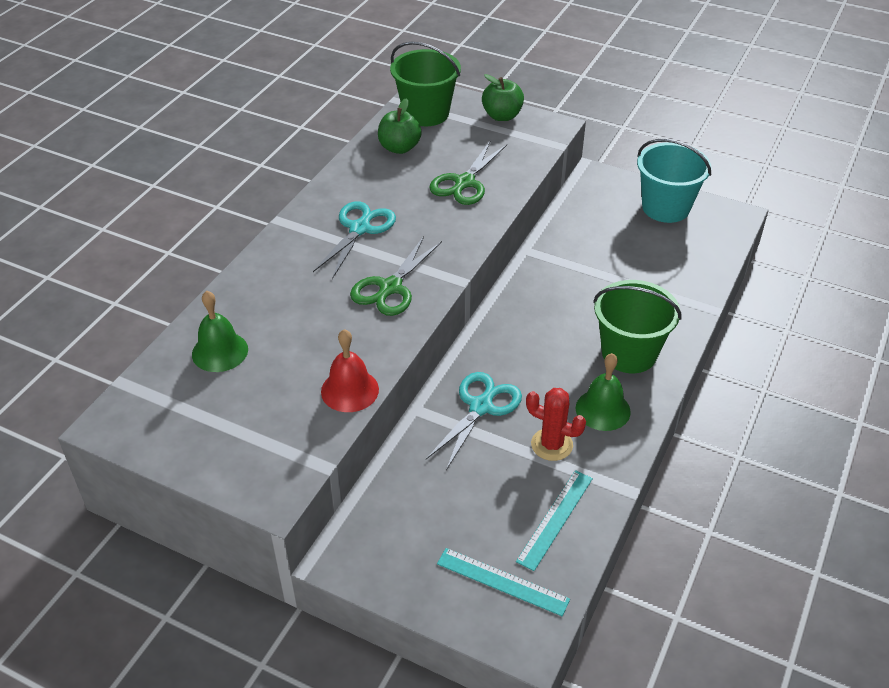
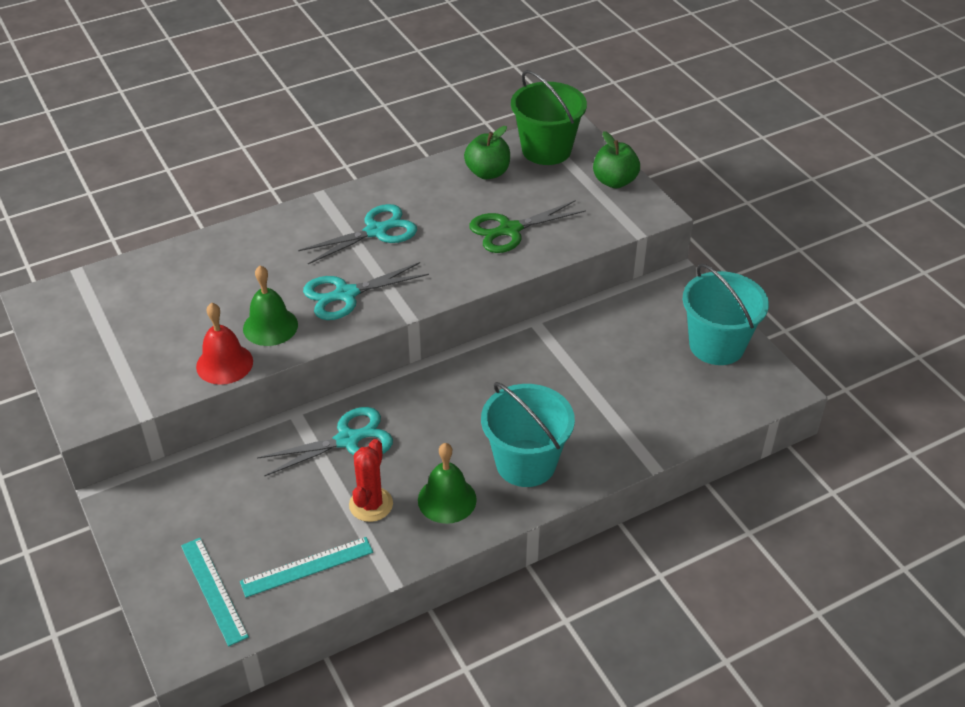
camera: 35 degrees right, 0 degrees up
green bell [192,291,248,372] -> green bell moved to [243,265,298,346]
green scissors [350,236,442,316] -> turquoise scissors [303,262,429,320]
red cactus [526,388,586,461] -> red cactus turned 45 degrees clockwise [349,439,393,522]
green bucket [593,280,682,373] -> turquoise bucket [481,382,575,487]

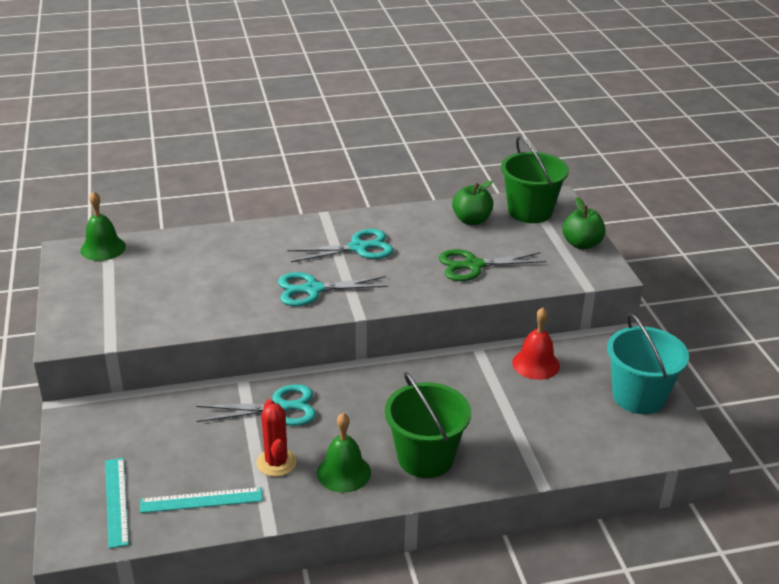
camera: 15 degrees right, 10 degrees down
red bell [196,303,253,385] -> red bell moved to [512,307,560,380]
green bell [243,265,298,346] -> green bell moved to [80,191,126,261]
red cactus [349,439,393,522] -> red cactus turned 45 degrees counterclockwise [257,399,297,477]
turquoise bucket [481,382,575,487] -> green bucket [385,372,471,478]

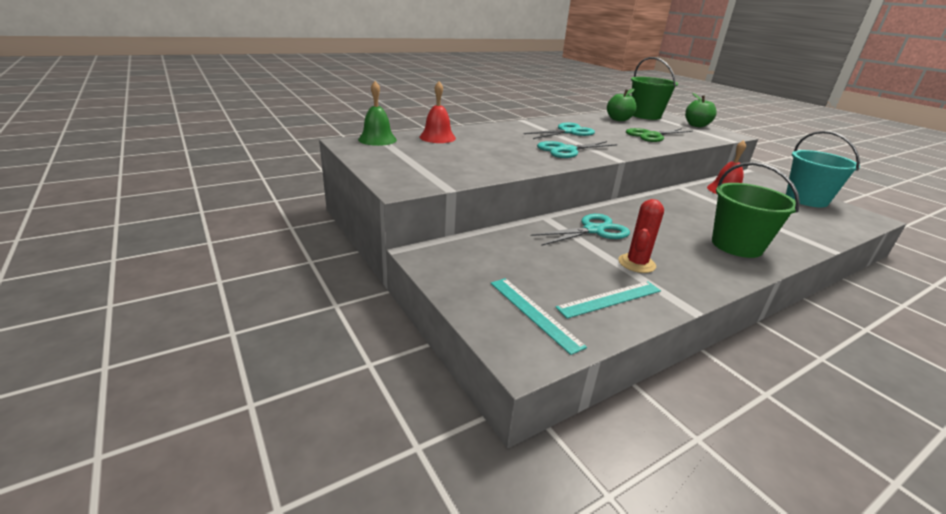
camera: 20 degrees left, 5 degrees down
red cactus [257,399,297,477] -> red cactus turned 60 degrees clockwise [618,199,664,273]
green bell [317,413,371,493] -> none
none -> red bell [419,81,456,143]

